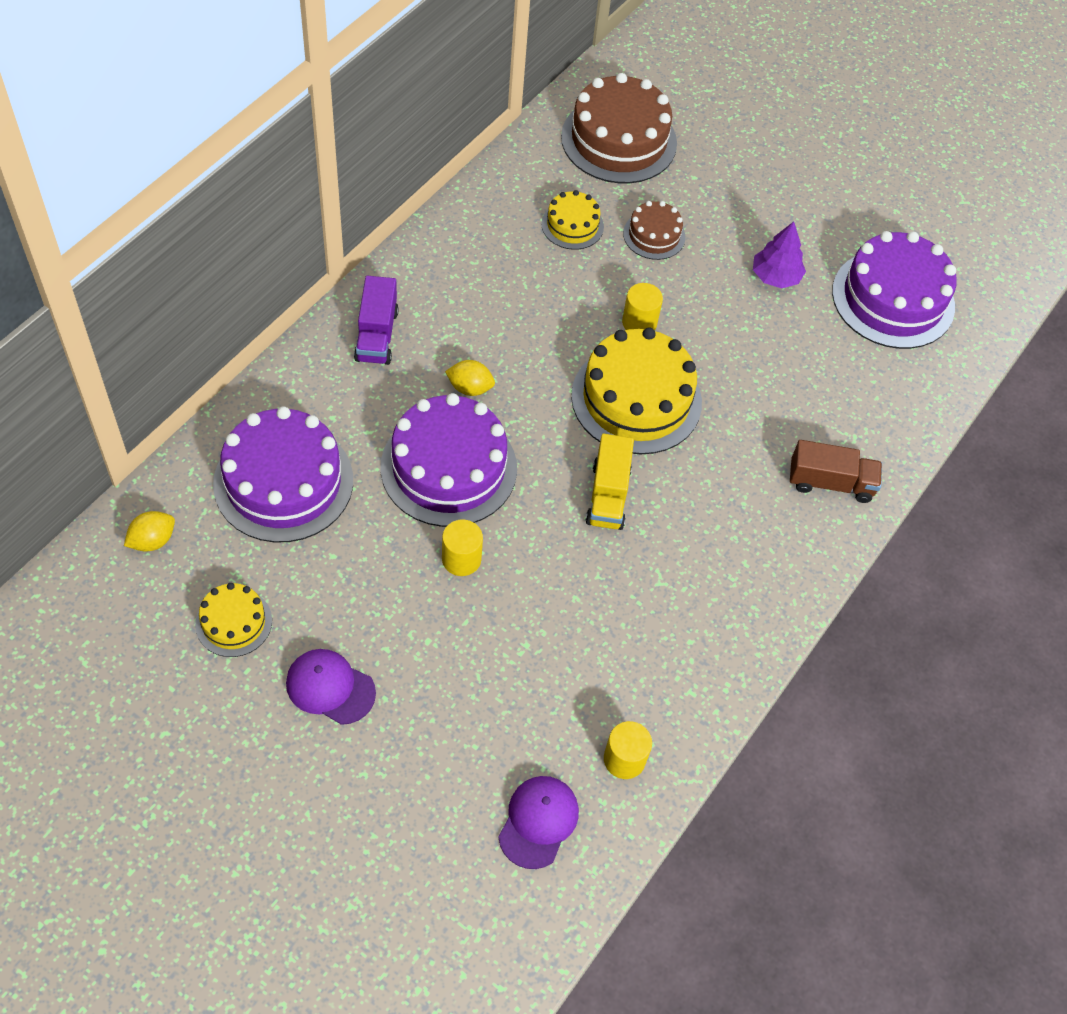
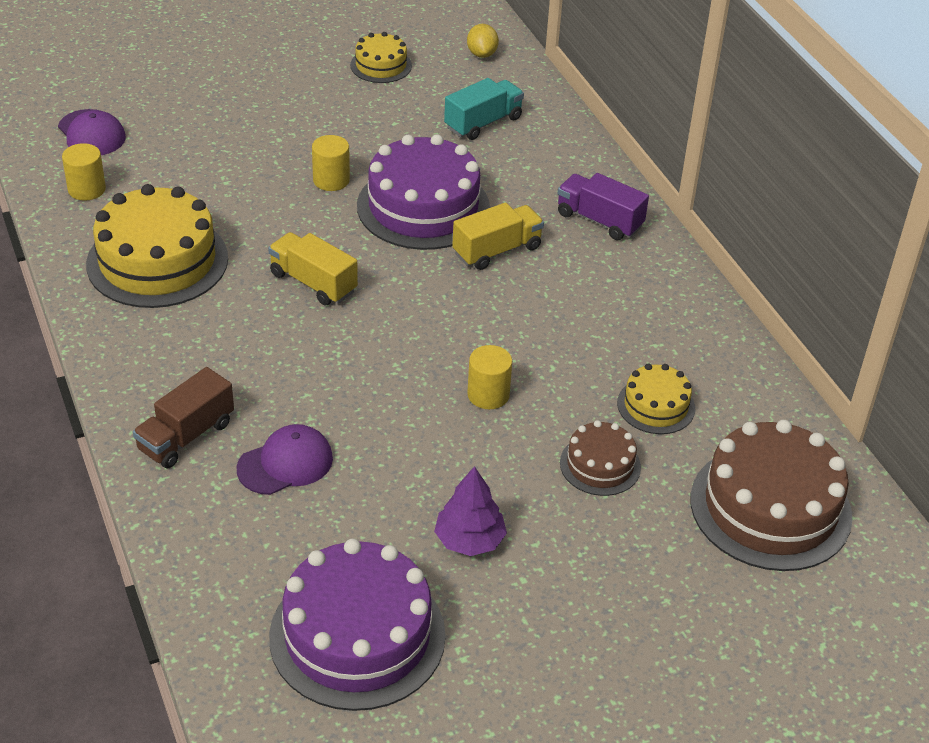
camera: 125 degrees right, 15 degrees down
purple cake [213,406,353,543] -> turquoise truck [444,78,524,140]
purple cap [286,649,376,725] -> purple cap moved to [236,424,333,495]
yellow lemon [445,360,495,396] -> yellow truck [452,203,544,270]
yellow cake [571,327,702,454] -> yellow cake moved to [86,184,228,308]

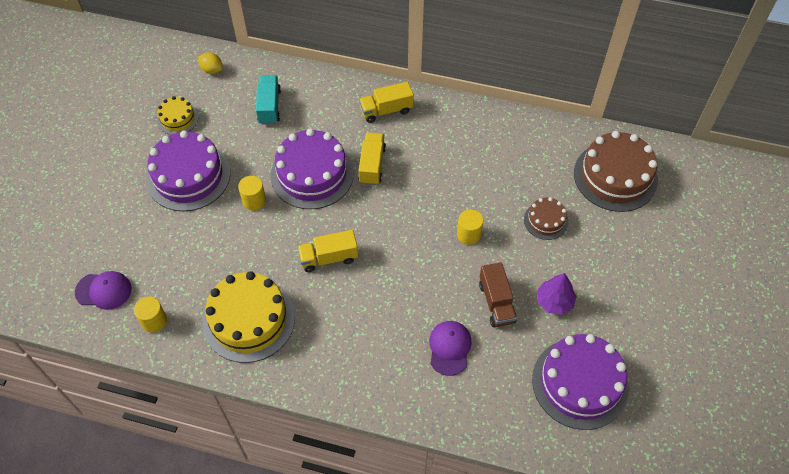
camera: 50 degrees left, 15 degrees up
brown truck [133,367,234,468] -> brown truck moved to [479,262,517,327]
purple truck [558,173,649,240] -> yellow truck [359,81,414,123]
yellow cake [617,364,695,434] -> none
none -> purple cake [146,130,230,211]

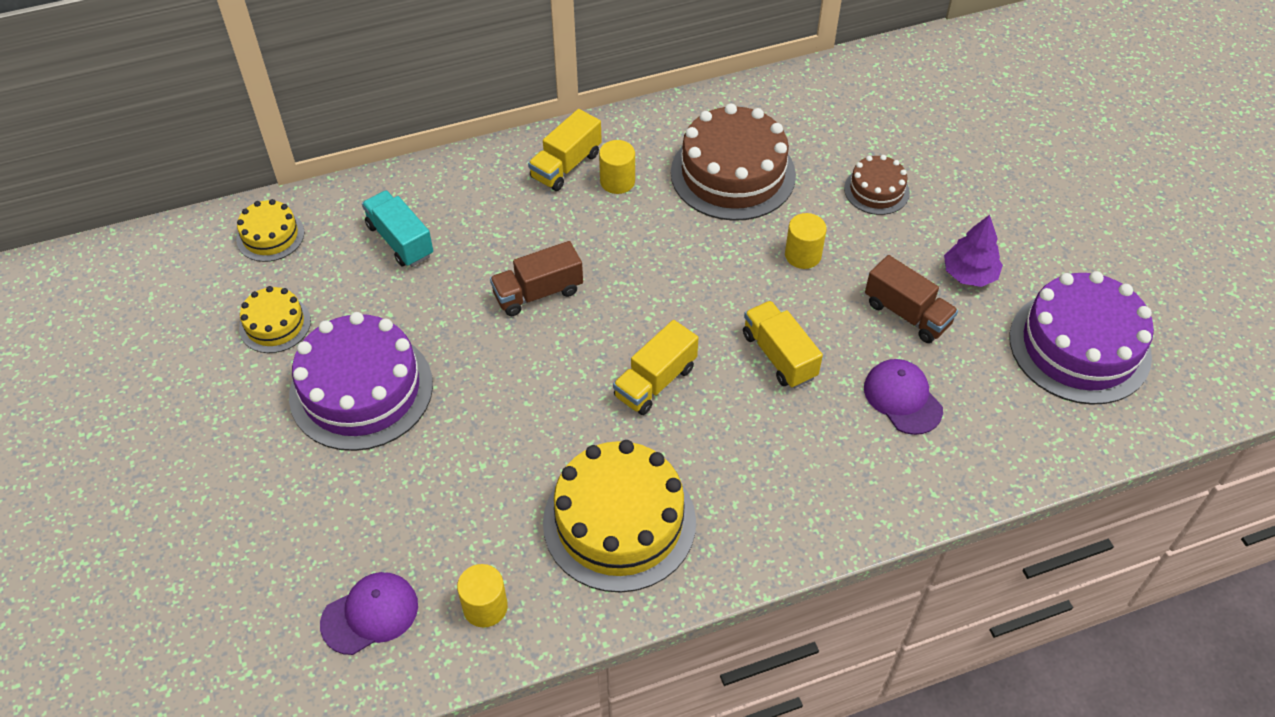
camera: 35 degrees left, 5 degrees down
yellow lemon [198,52,223,74] -> yellow cake [236,199,304,262]
yellow cylinder [238,176,266,210] -> yellow cylinder moved to [599,140,635,194]
purple cake [270,129,354,209] -> brown truck [490,241,583,316]
yellow truck [358,133,386,185] -> yellow truck moved to [743,301,823,388]
brown cake [574,131,658,212] -> brown cake moved to [671,104,796,221]

